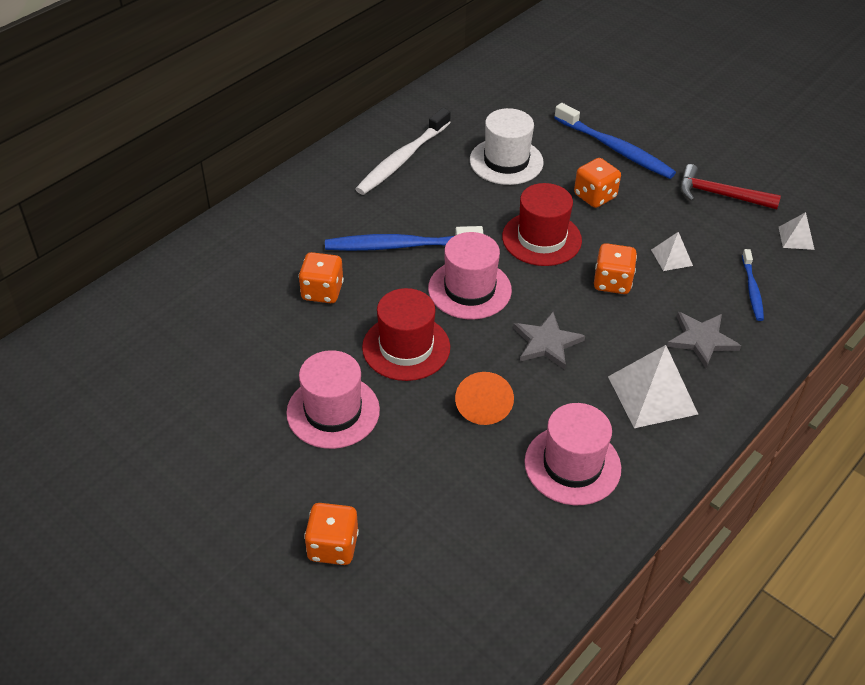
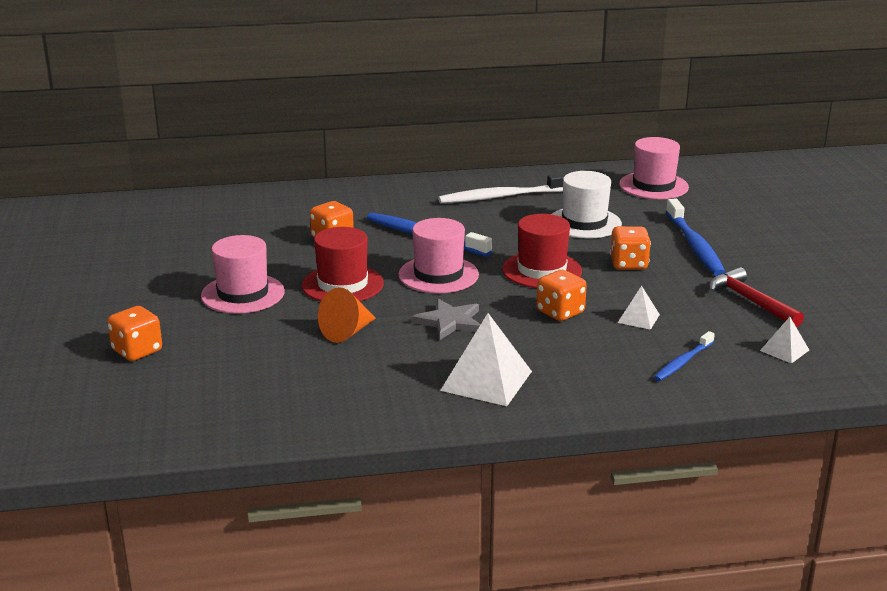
camera: 40 degrees right, 20 degrees down
pink hat [524,403,621,505] -> pink hat moved to [619,137,689,199]
grey star [667,312,741,368] -> none

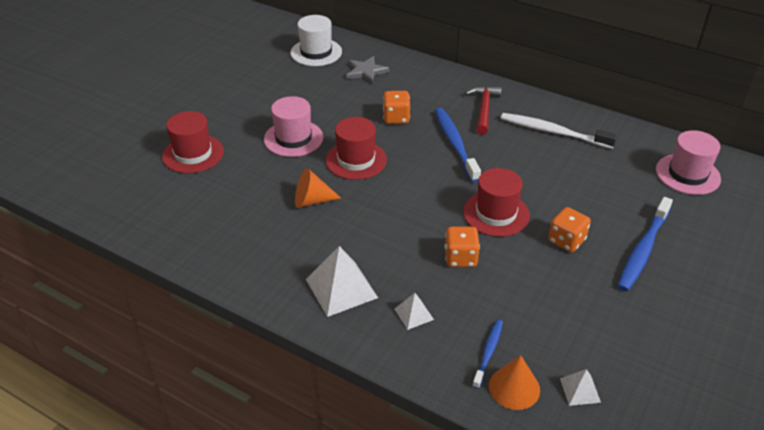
camera: 40 degrees right, 15 degrees up
orange dice [107,306,162,361] -> red hat [162,111,224,173]
pink hat [398,218,479,293] -> none
grey star [412,299,481,340] -> grey star moved to [346,56,389,84]
white hat [552,171,622,239] -> white hat moved to [290,15,342,66]
white pyramid [618,286,660,330] -> white pyramid moved to [395,293,434,330]
blue toothbrush [654,331,715,381] -> blue toothbrush turned 120 degrees clockwise [472,320,503,389]
red hammer [709,267,804,327] -> red hammer moved to [466,86,502,135]
none -> orange cone [489,355,540,410]

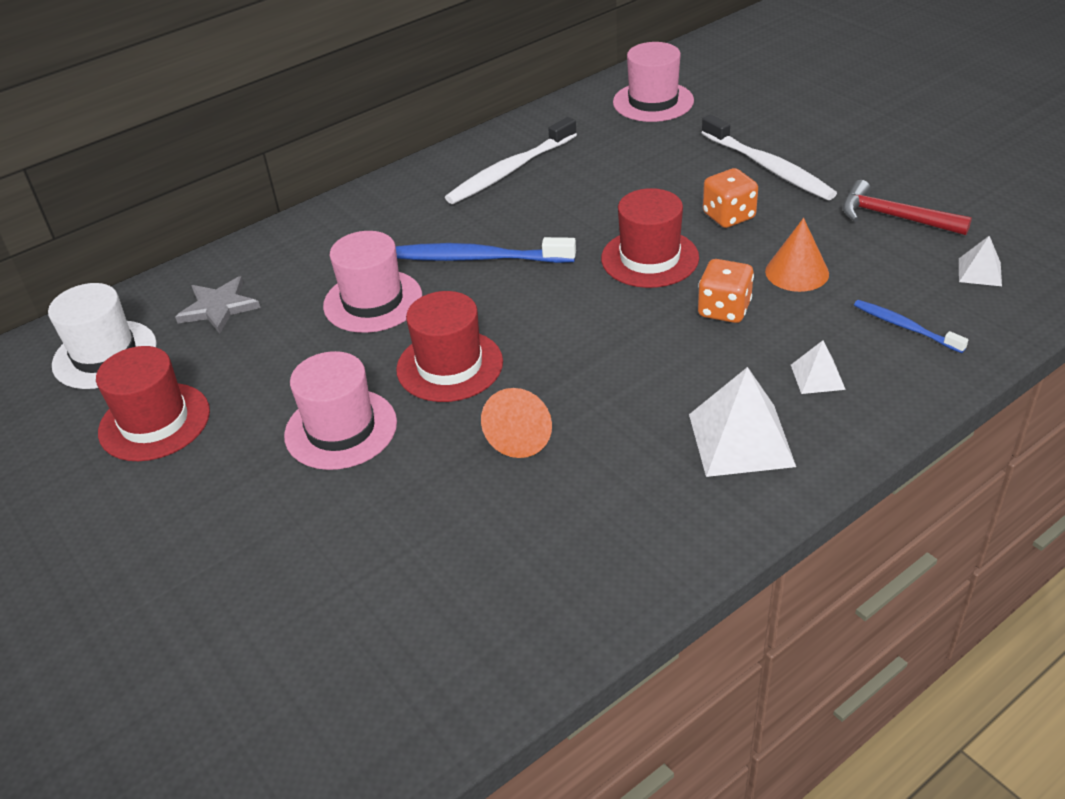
camera: 65 degrees left, 0 degrees up
red hat [162,111,224,173] -> red hat moved to [96,346,210,461]
orange dice [383,91,410,124] -> pink hat [323,231,422,333]
red hammer [466,86,502,135] -> red hammer moved to [843,180,972,235]
orange cone [489,355,540,410] -> orange cone moved to [765,218,829,292]
blue toothbrush [617,197,673,292] -> white toothbrush [701,115,837,200]

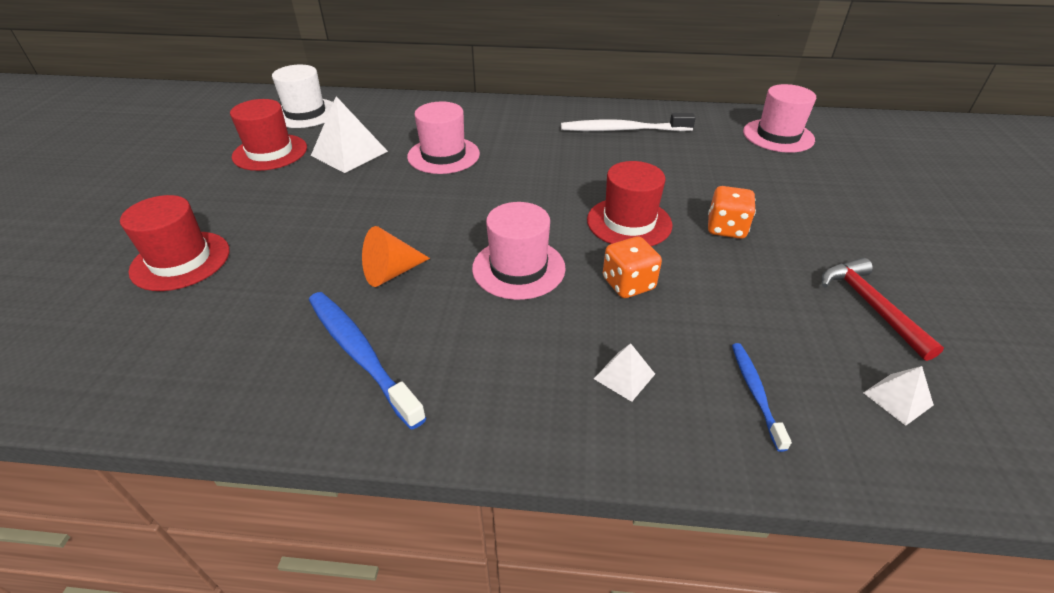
camera: 40 degrees right, 0 degrees up
grey star [175,276,260,334] -> none
pink hat [284,351,397,470] -> pink hat moved to [472,202,566,300]
blue toothbrush [396,237,576,263] -> blue toothbrush moved to [309,292,427,429]
red hat [396,291,503,402] -> red hat moved to [120,195,229,291]
white pyramid [689,367,796,477] -> white pyramid moved to [311,96,388,173]
white toothbrush [701,115,837,200] -> none
orange cone [765,218,829,292] -> none

